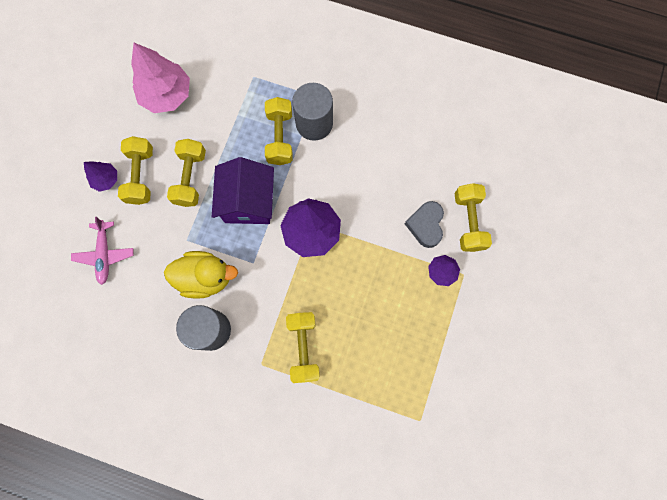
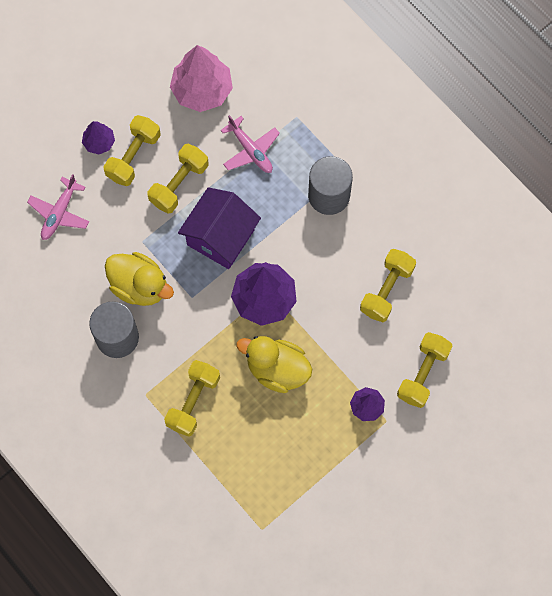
camera: 30 degrees right, 5 degrees down
yellow dumbbell [265,97,293,165] -> yellow dumbbell moved to [360,249,416,322]
grey heart [405,201,444,248] -> none
none -> pink plane [221,115,280,173]
none -> yellow duck [236,336,312,393]

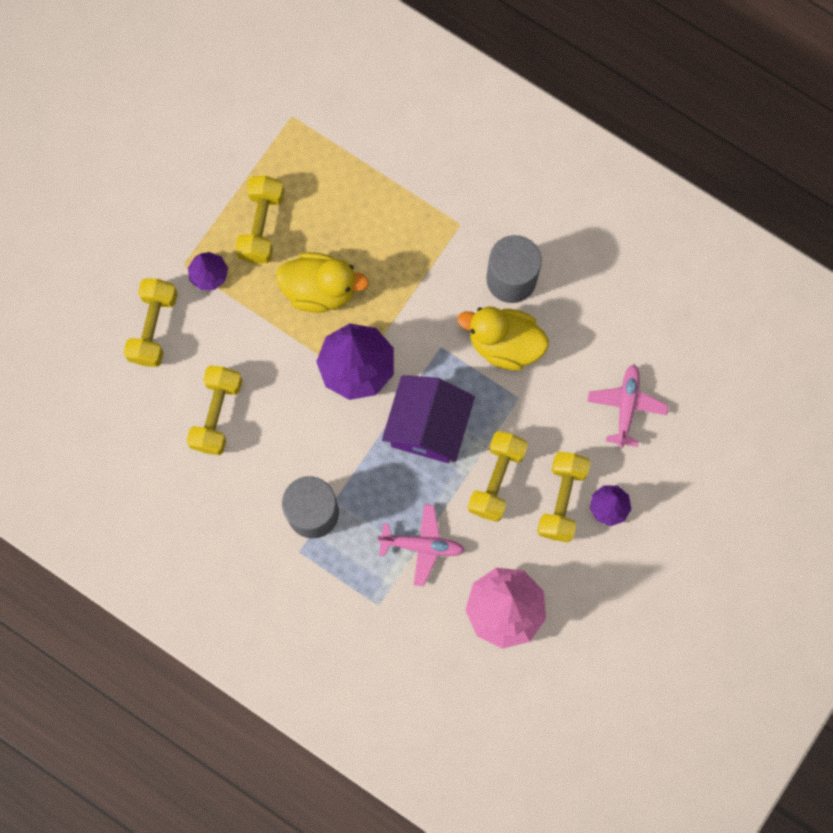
camera: 165 degrees right, 5 degrees up
yellow dumbbell [164,360,220,437] -> yellow dumbbell moved to [235,176,284,263]
pink plane [221,115,280,173] -> pink plane turned 150 degrees clockwise [377,504,465,586]

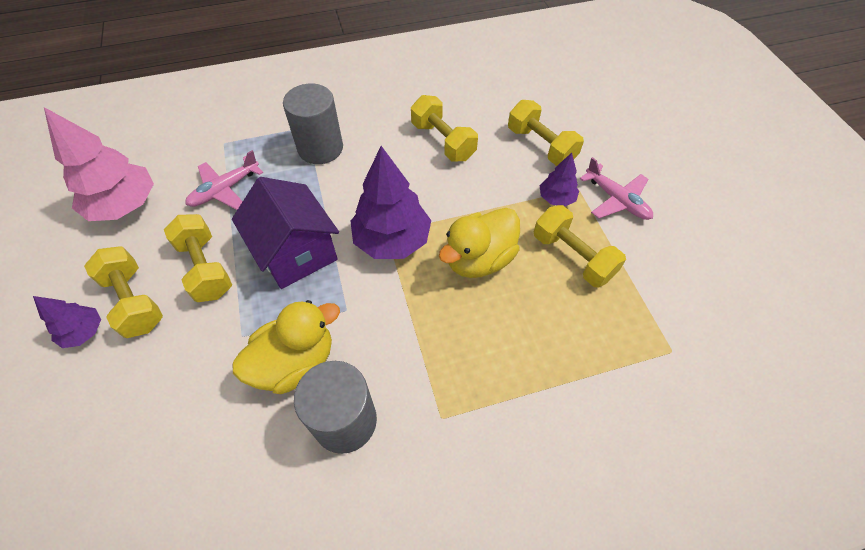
camera: 130 degrees right, 20 degrees down
pink plane [587,365,669,448] -> pink plane moved to [580,157,653,220]

